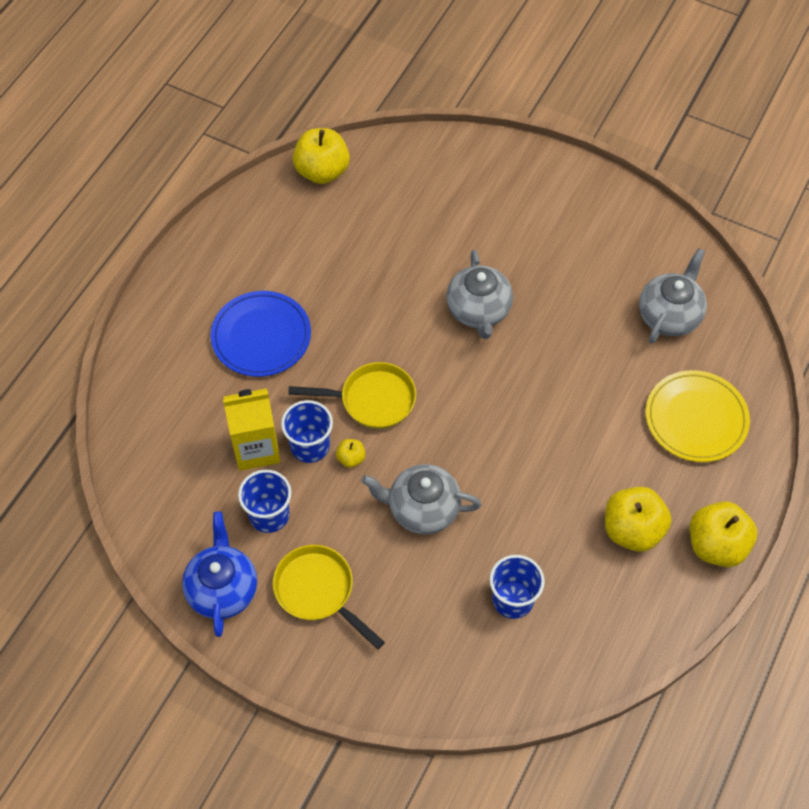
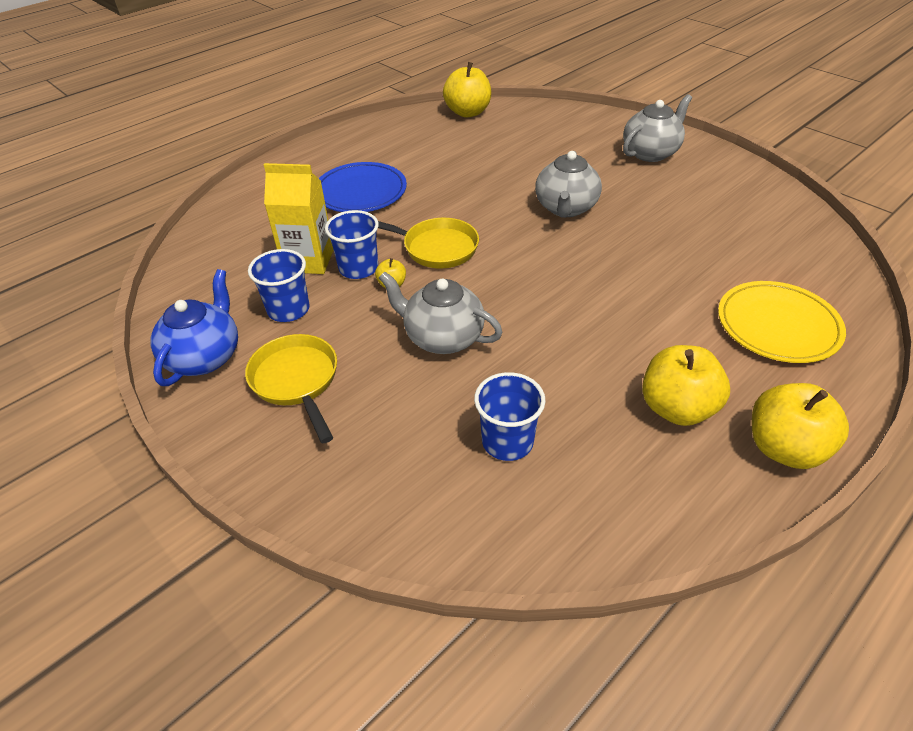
camera: 20 degrees right, 15 degrees down
grey teapot [639,248,707,343] -> grey teapot moved to [623,94,692,162]

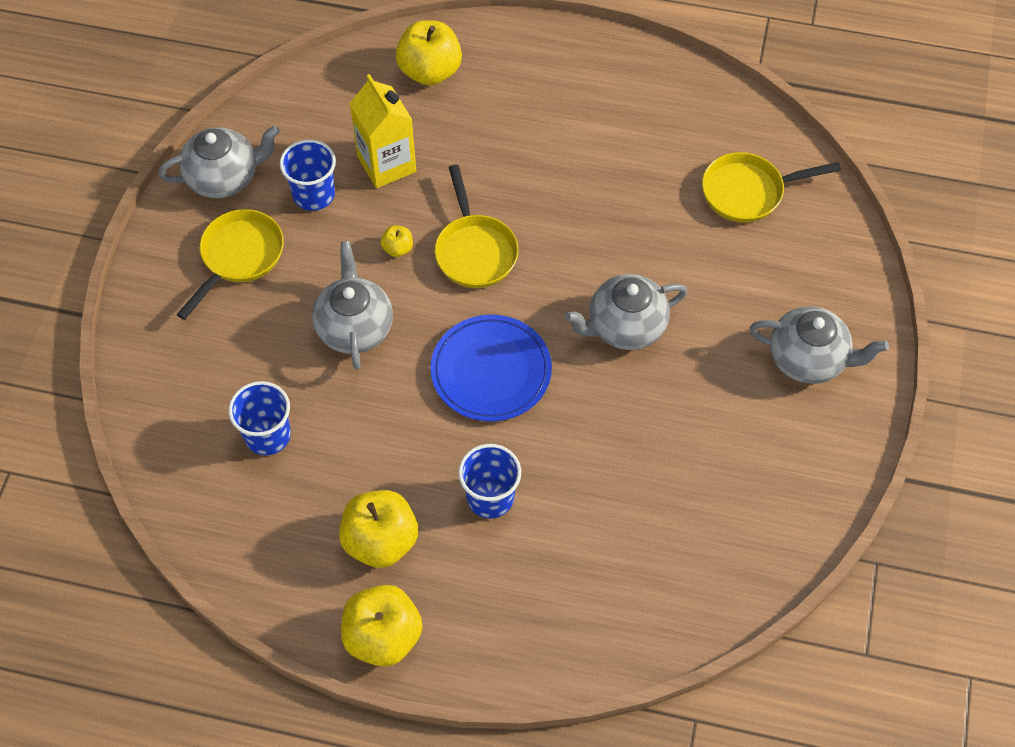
camera: 55 degrees right, 15 degrees up
blue teapot [150,269,238,386] -> grey teapot [159,125,280,198]
blue plate [319,162,407,212] -> blue plate moved to [430,315,552,422]
blue cup [325,210,379,279] -> blue cup moved to [458,444,521,518]
yellow apple [443,62,491,118] -> yellow apple moved to [396,20,462,85]
yellow plate [718,281,846,363] -> none
none -> yellow pan [702,152,841,223]

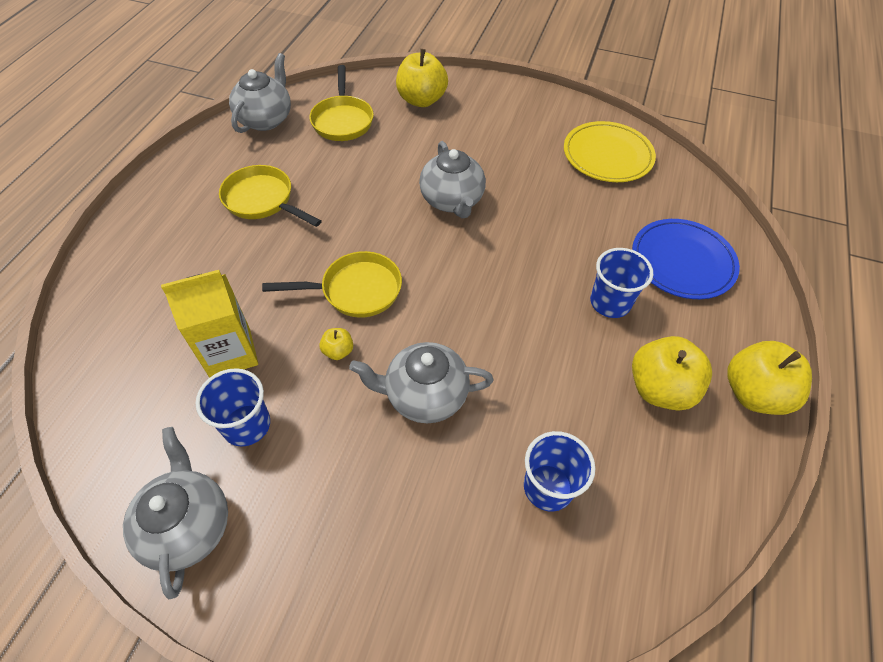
camera: 85 degrees left, 5 degrees down
yellow pan [176,209,284,320] -> yellow pan moved to [219,165,322,227]
yellow apple [396,20,462,85] -> yellow apple moved to [396,49,448,107]
blue plate [430,315,552,422] -> blue plate moved to [632,219,740,299]
grey teapot [749,306,889,384] -> grey teapot moved to [229,53,291,133]
none -> yellow plate [564,121,656,182]

